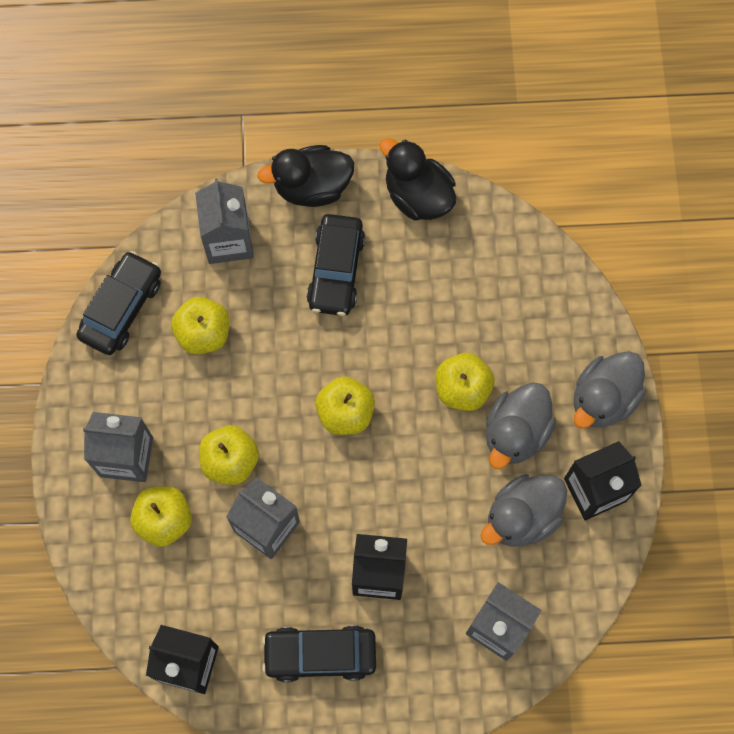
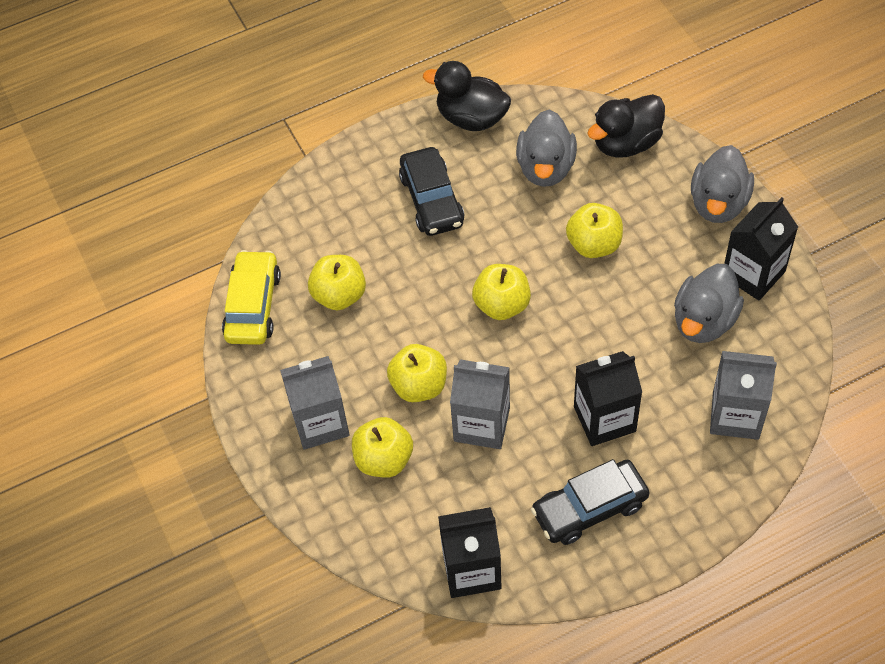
camera: 20 degrees left, 15 degrees down
black car [76,251,161,355] -> yellow car [222,250,281,345]
grey carton [195,178,254,264] -> none
black duck [257,145,354,207] -> black duck moved to [587,94,665,158]
grey duck [486,382,556,469] -> grey duck moved to [516,110,577,187]

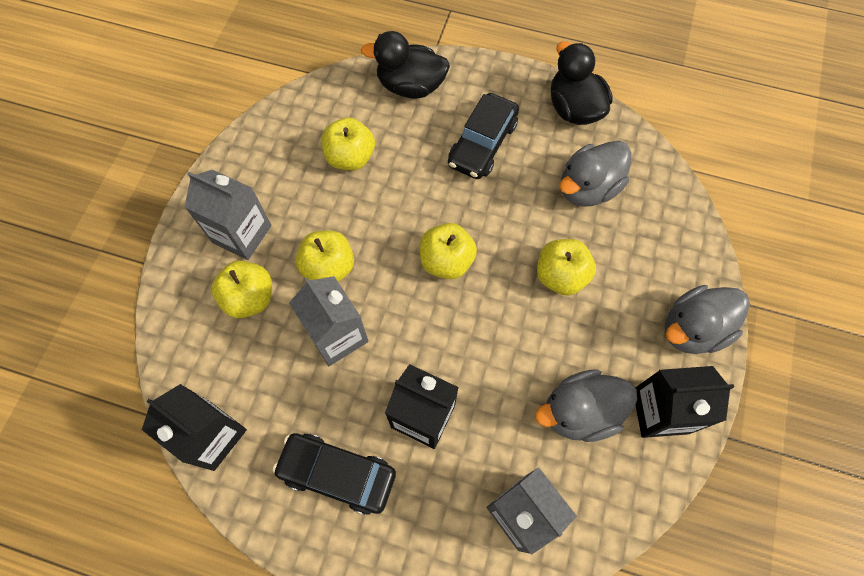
camera: 40 degrees right, 10 degrees up
yellow car [222,250,281,345] -> none
black duck [587,94,665,158] -> black duck moved to [361,31,450,99]

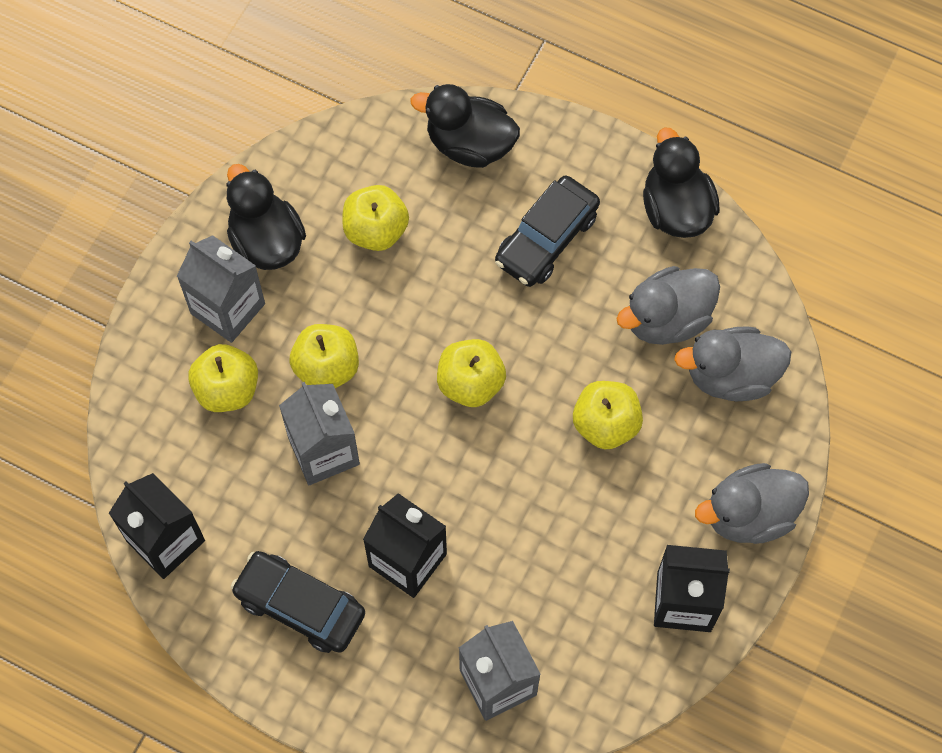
camera: 10 degrees right, 0 degrees up
grey duck [535,369,637,442] -> grey duck moved to [674,326,791,401]
none -> black duck [226,164,306,270]

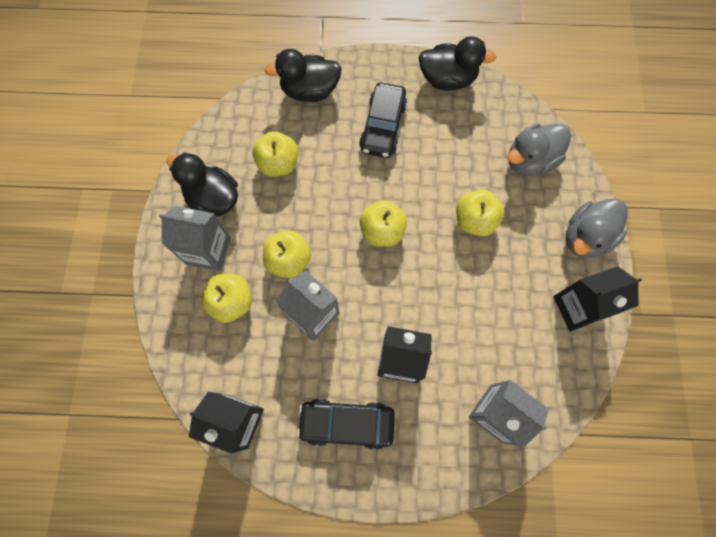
camera: 25 degrees left, 5 degrees up
grey duck [616,266,720,345] -> none
black duck [643,127,720,238] -> black duck turned 135 degrees clockwise [419,36,496,91]

